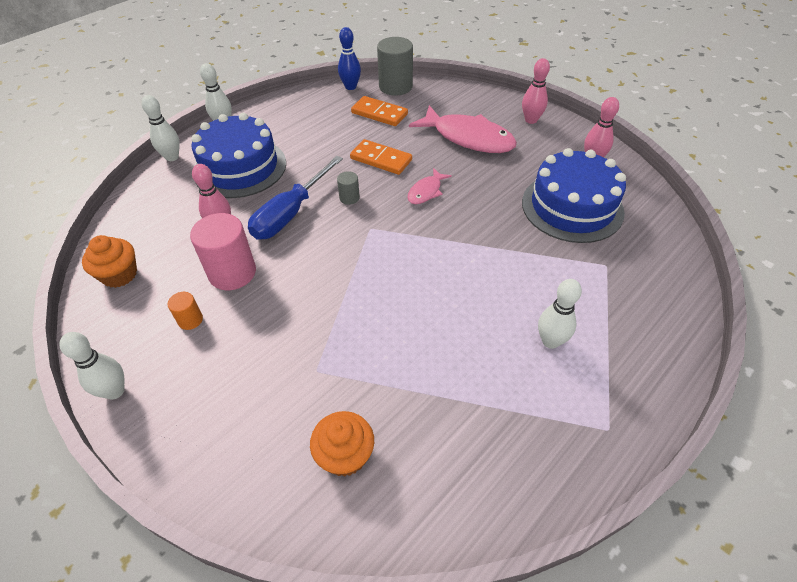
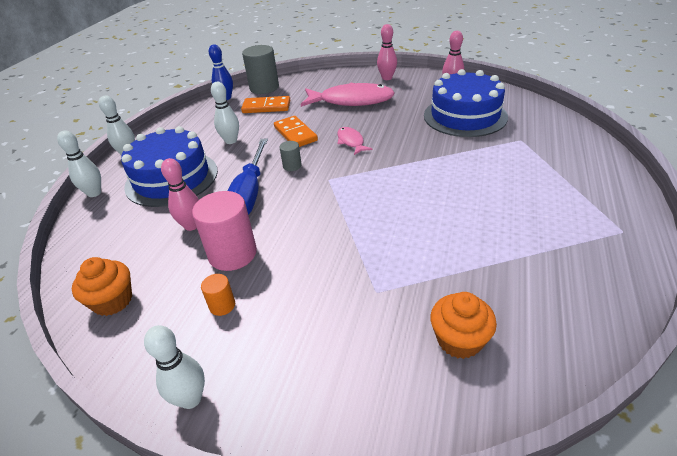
camera: 25 degrees left, 10 degrees down
orange domino [350,139,412,175] -> orange domino turned 60 degrees clockwise [274,116,318,147]
pink fish [407,168,452,204] -> pink fish turned 150 degrees clockwise [337,127,373,155]
white bowling pin [538,279,582,349] -> white bowling pin moved to [211,82,239,144]

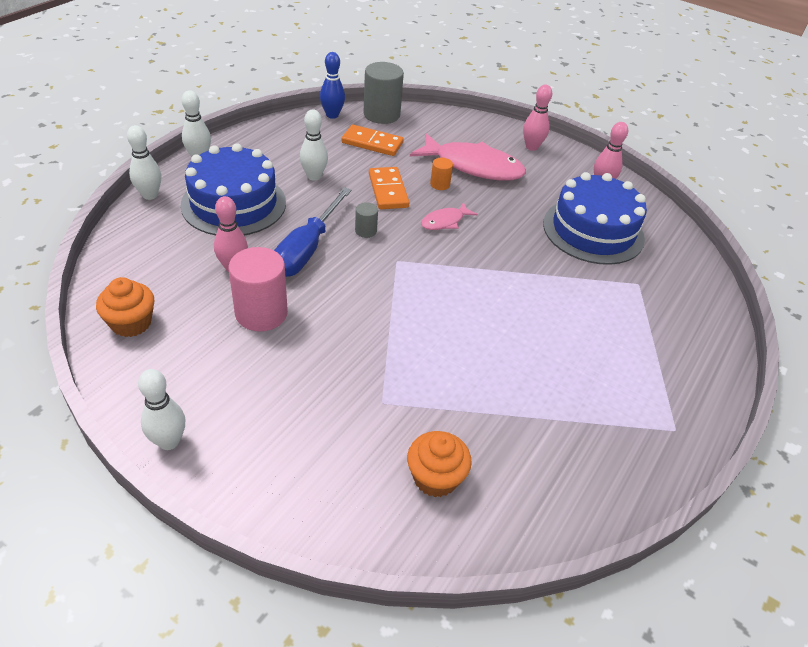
camera: 10 degrees right, 5 degrees up
orange cylinder [201,274,235,316] -> orange cylinder moved to [430,158,453,190]
pink fish [337,127,373,155] -> pink fish turned 120 degrees counterclockwise [421,202,478,230]

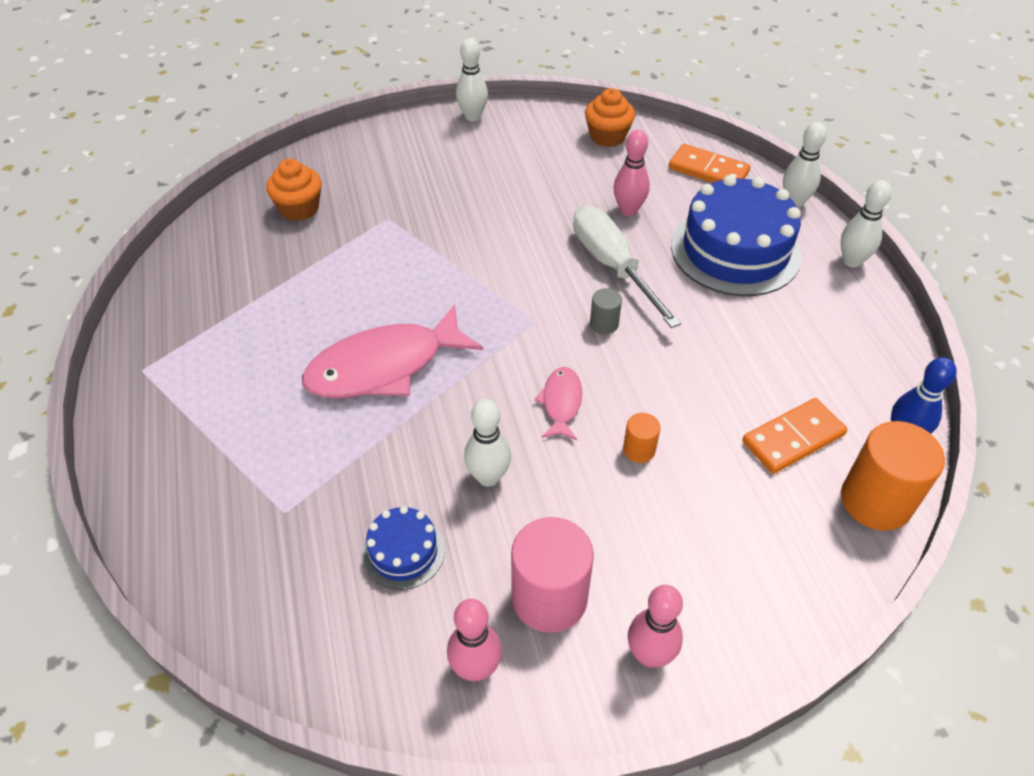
camera: 135 degrees right, 5 degrees up
pink cylinder [229,247,288,332] -> pink cylinder moved to [511,517,594,633]
blue screwdriver [274,187,351,277] -> white screwdriver [573,206,681,328]
white bowling pin [300,109,328,181] -> white bowling pin moved to [464,399,511,487]
grey cylinder [364,62,404,124] -> orange cylinder [841,421,945,531]
orange domino [369,167,409,209] -> orange domino moved to [669,144,750,183]
pink fish [410,133,526,181] -> pink fish moved to [302,304,483,398]
blue cake [543,172,647,265] -> blue cake [362,506,445,590], size x0.49

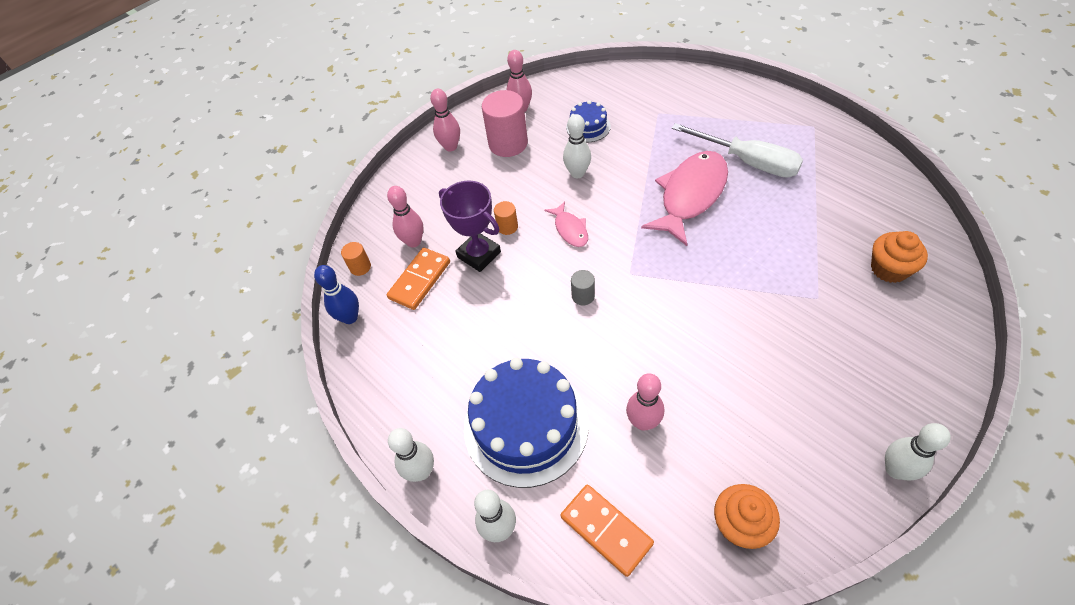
camera: 155 degrees right, 5 degrees up
white screwdriver [573,206,681,328] -> white screwdriver moved to [672,123,803,178]
orange domino [669,144,750,183] -> orange domino turned 45 degrees clockwise [561,484,654,577]
orange cylinder [841,421,945,531] -> orange cylinder [341,242,371,276], size x0.48
none -> pink bowling pin [387,186,424,248]
none -> purple trophy [439,181,501,272]

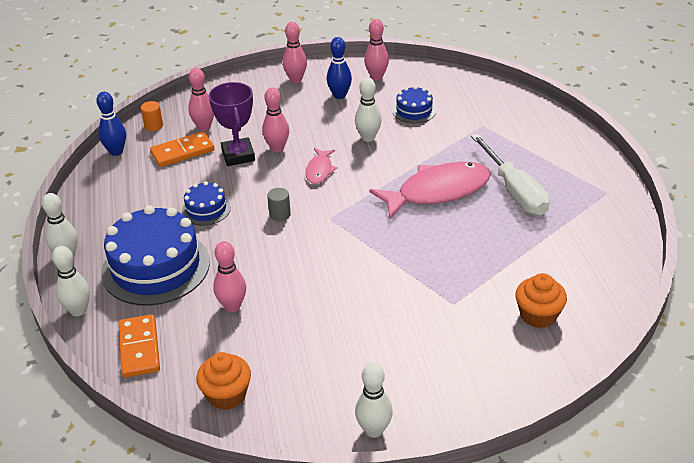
camera: 30 degrees right, 15 degrees down
pink cylinder [482,90,528,157] -> blue bowling pin [327,37,352,99]
orange cylinder [494,201,518,235] -> pink bowling pin [262,87,289,152]
none -> blue cake [182,181,231,226]

